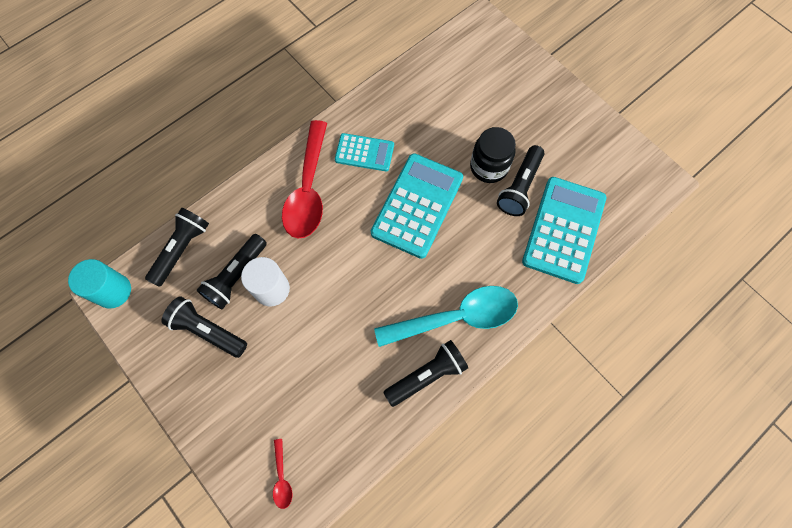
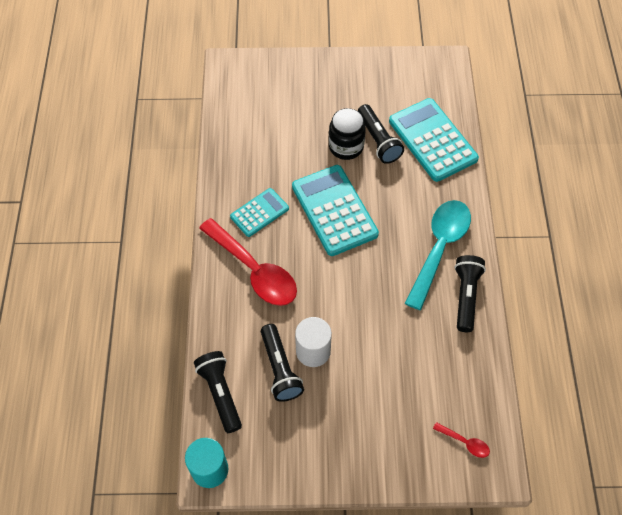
camera: 50 degrees left, 10 degrees down
black flashlight [161,296,247,358] -> none

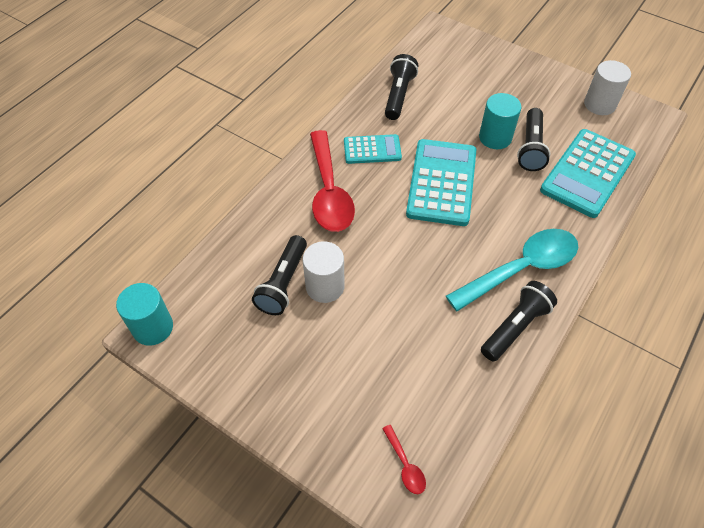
camera: 35 degrees right, 5 degrees down
black flashlight [194,351,242,433] -> black flashlight moved to [385,54,418,120]
black jar [329,108,366,160] -> turquoise cylinder [479,93,521,149]
turquoise calculator [389,98,479,182] -> turquoise calculator turned 150 degrees counterclockwise [540,129,636,218]
none -> white cylinder [584,60,631,115]

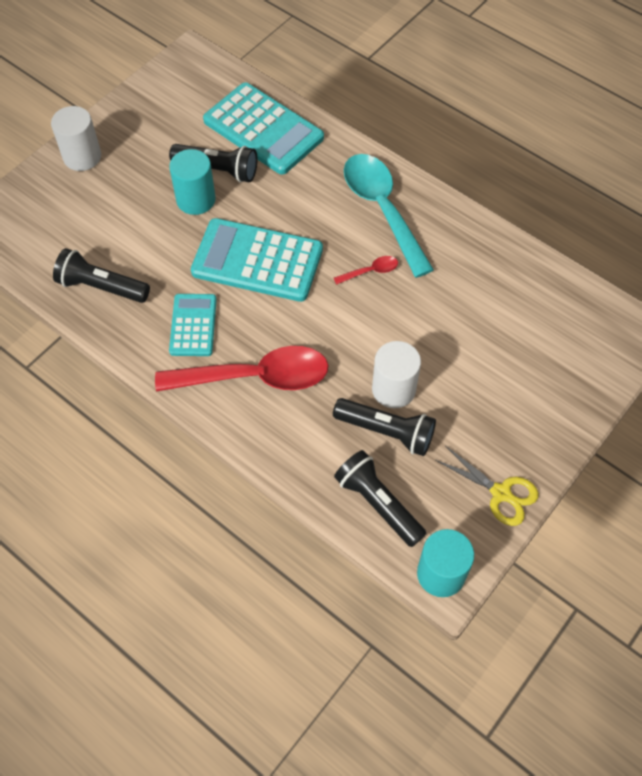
camera: 85 degrees left, 5 degrees up
red spoon [382,425,426,494] -> red spoon moved to [334,256,398,285]
black flashlight [481,281,557,362] -> black flashlight moved to [334,450,426,547]
white cylinder [584,60,631,115] -> white cylinder moved to [51,106,101,171]
none -> yellow scissors [435,446,539,526]

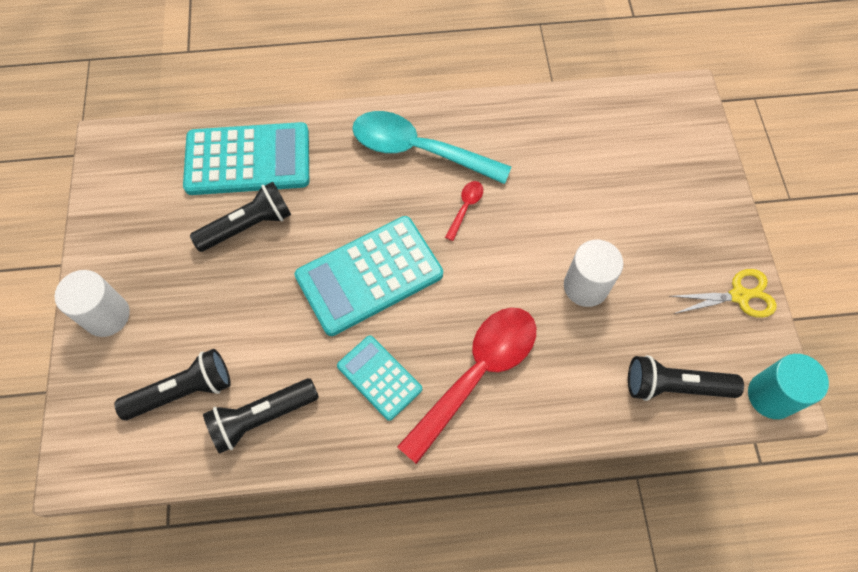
camera: 45 degrees left, 5 degrees up
turquoise cylinder [169,149,216,215] -> none
black flashlight [333,398,436,456] -> black flashlight moved to [114,349,231,420]

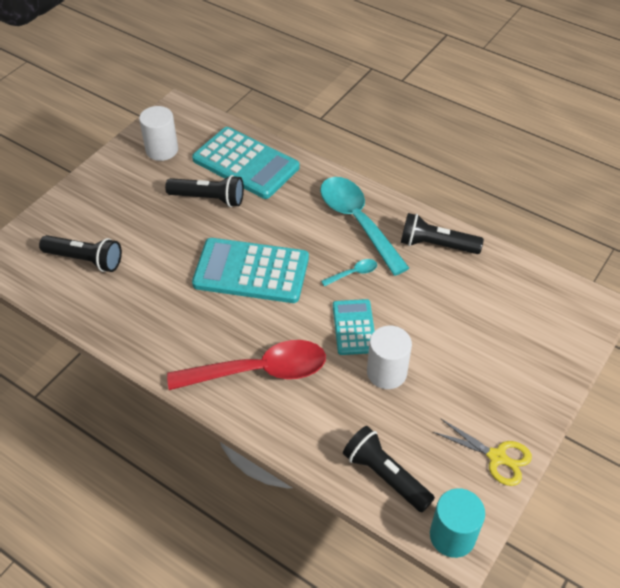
camera: 40 degrees right, 15 degrees down
white cylinder [55,270,130,337] -> white cylinder moved to [139,106,178,161]
black flashlight [203,378,319,454] -> black flashlight moved to [401,213,484,254]
turquoise calculator [337,336,422,421] -> turquoise calculator moved to [333,299,375,355]
red spoon [445,181,483,241] -> turquoise spoon [321,259,377,286]

